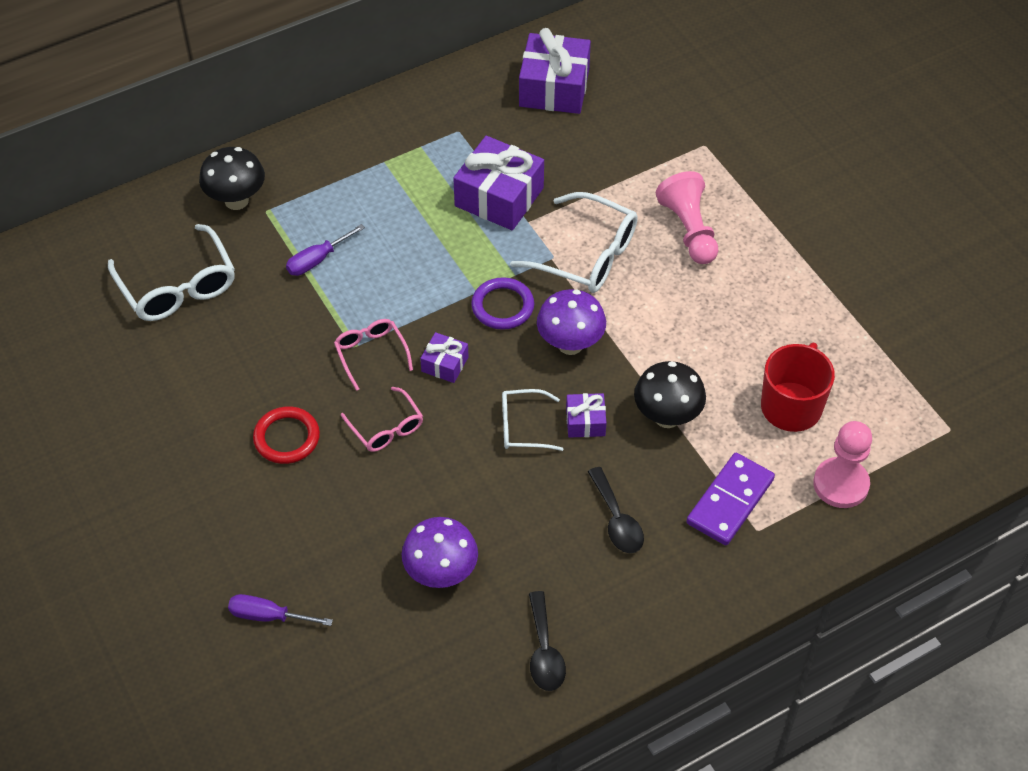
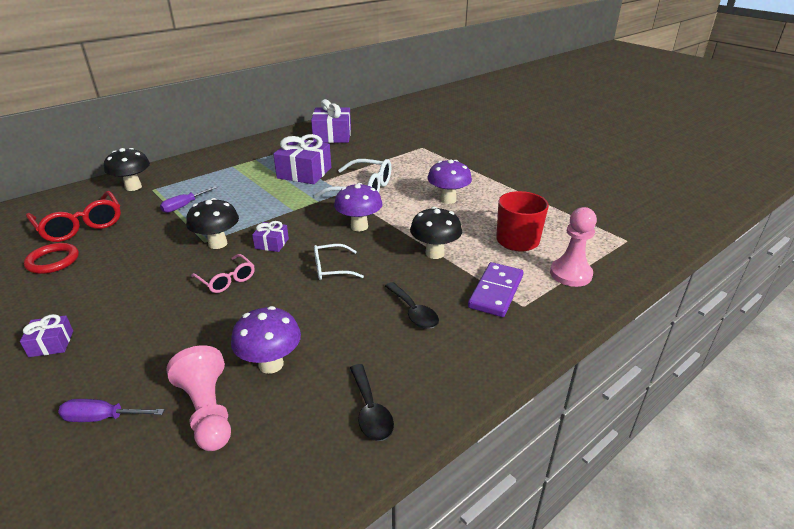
camera: 10 degrees left, 20 degrees down
white glasses [108,224,235,321] -> red glasses [26,191,121,242]
red ring [253,406,320,464] -> red ring moved to [24,243,79,274]
pink glasses [334,319,413,391] -> black mushroom [186,198,239,249]
purple ring [471,277,534,330] -> none
purple gift [566,393,606,438] -> purple gift moved to [20,314,73,357]
pink pawn [656,171,718,264] -> pink pawn moved to [167,345,231,451]
none -> purple mushroom [427,159,472,204]

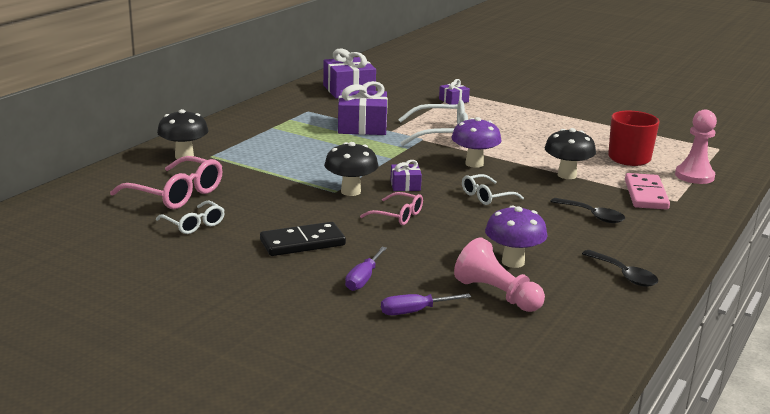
camera: 20 degrees left, 10 degrees down
purple gift [20,314,73,357] -> purple gift moved to [439,79,470,105]
red ring [24,243,79,274] -> white glasses [156,201,225,234]
red glasses [26,191,121,242] -> pink glasses [110,156,222,209]
purple screwdriver [160,186,217,213] -> purple screwdriver moved to [345,247,387,291]
purple mushroom [427,159,472,204] -> none
purple domino [468,262,523,317] -> pink domino [625,173,670,209]
none -> black domino [260,222,346,256]

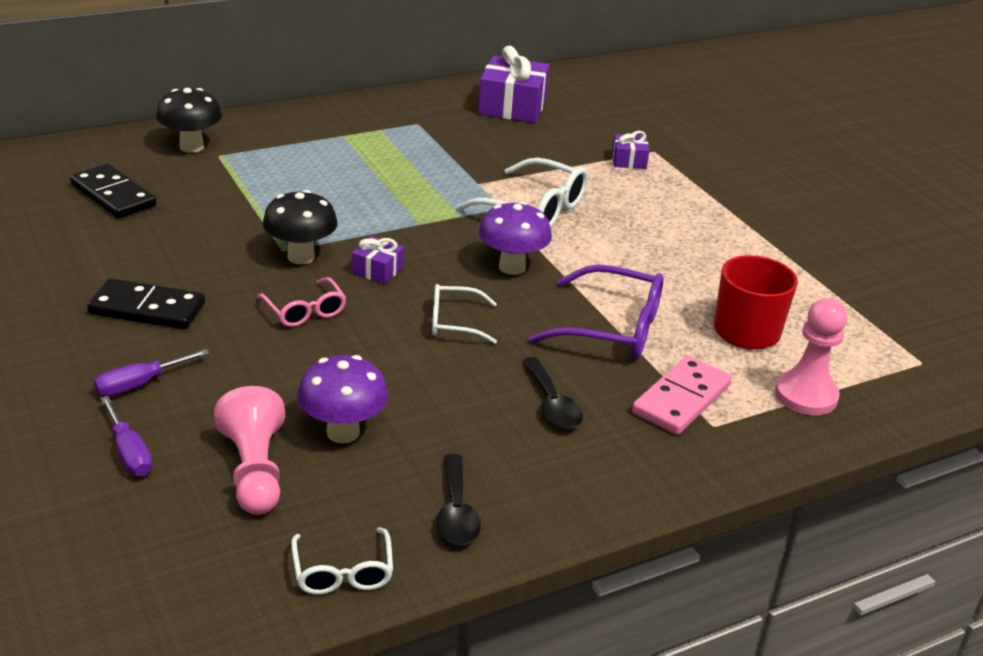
camera: 30 degrees right, 10 degrees up
pink glasses [110,156,222,209] -> black domino [70,164,157,219]
white glasses [156,201,225,234] -> white glasses moved to [291,527,393,594]
purple gift [338,81,388,135] -> none
purple screwdriver [381,294,471,315] -> purple screwdriver turned 135 degrees counterclockwise [100,396,153,476]
black mushroom [544,128,596,179] -> purple glasses [529,265,664,358]

